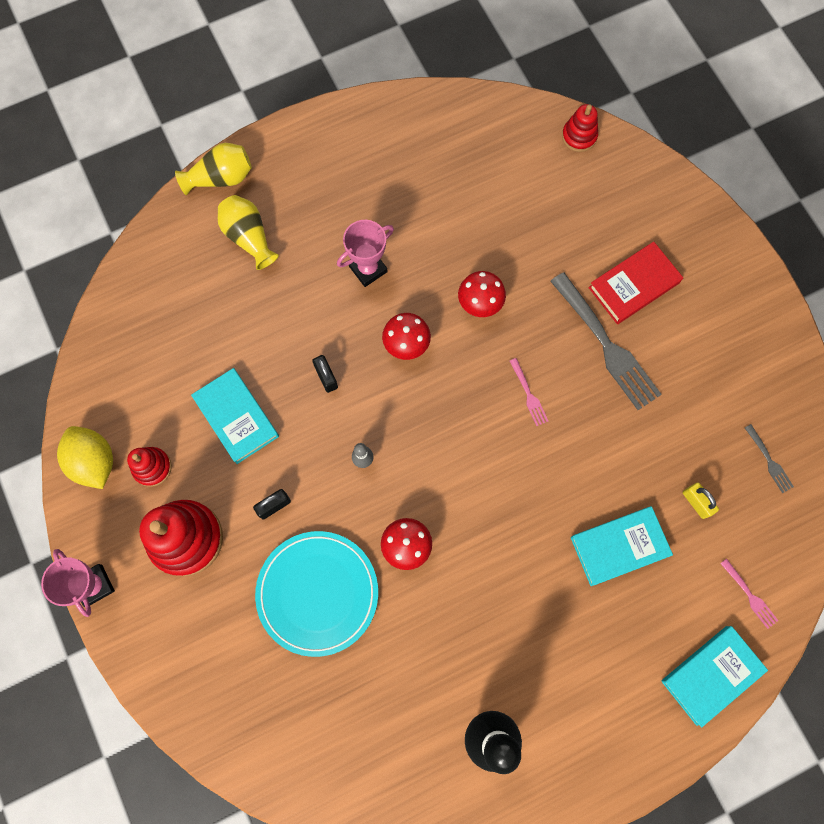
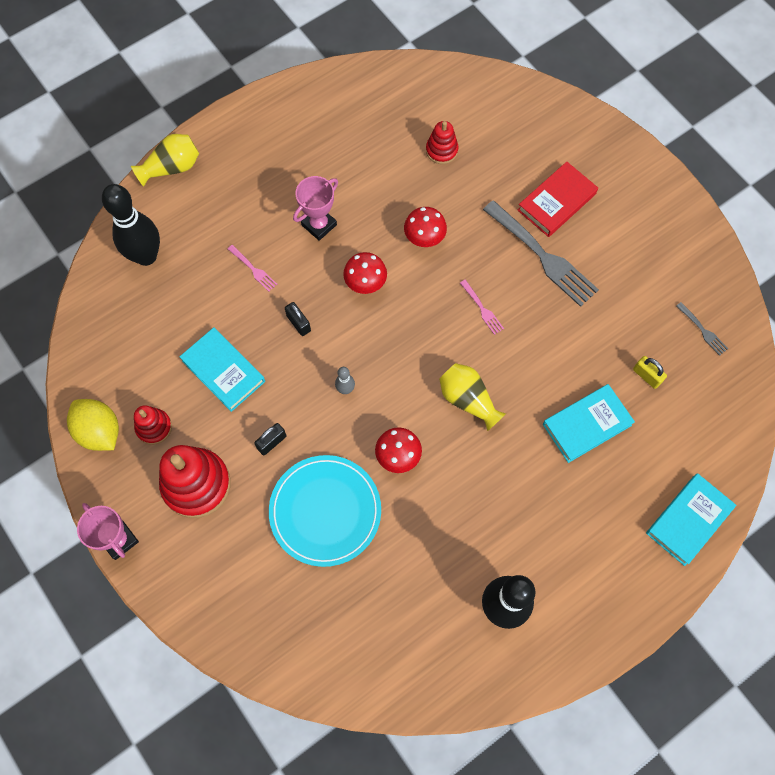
camera: 10 degrees left, 5 degrees down
yellow vase [218,195,279,270] -> yellow vase moved to [439,363,506,431]
red stacking toy [562,104,598,152] -> red stacking toy moved to [426,121,458,164]
pink fork [720,559,778,629] -> pink fork moved to [228,245,277,291]
none -> black bowling pin [102,184,160,266]

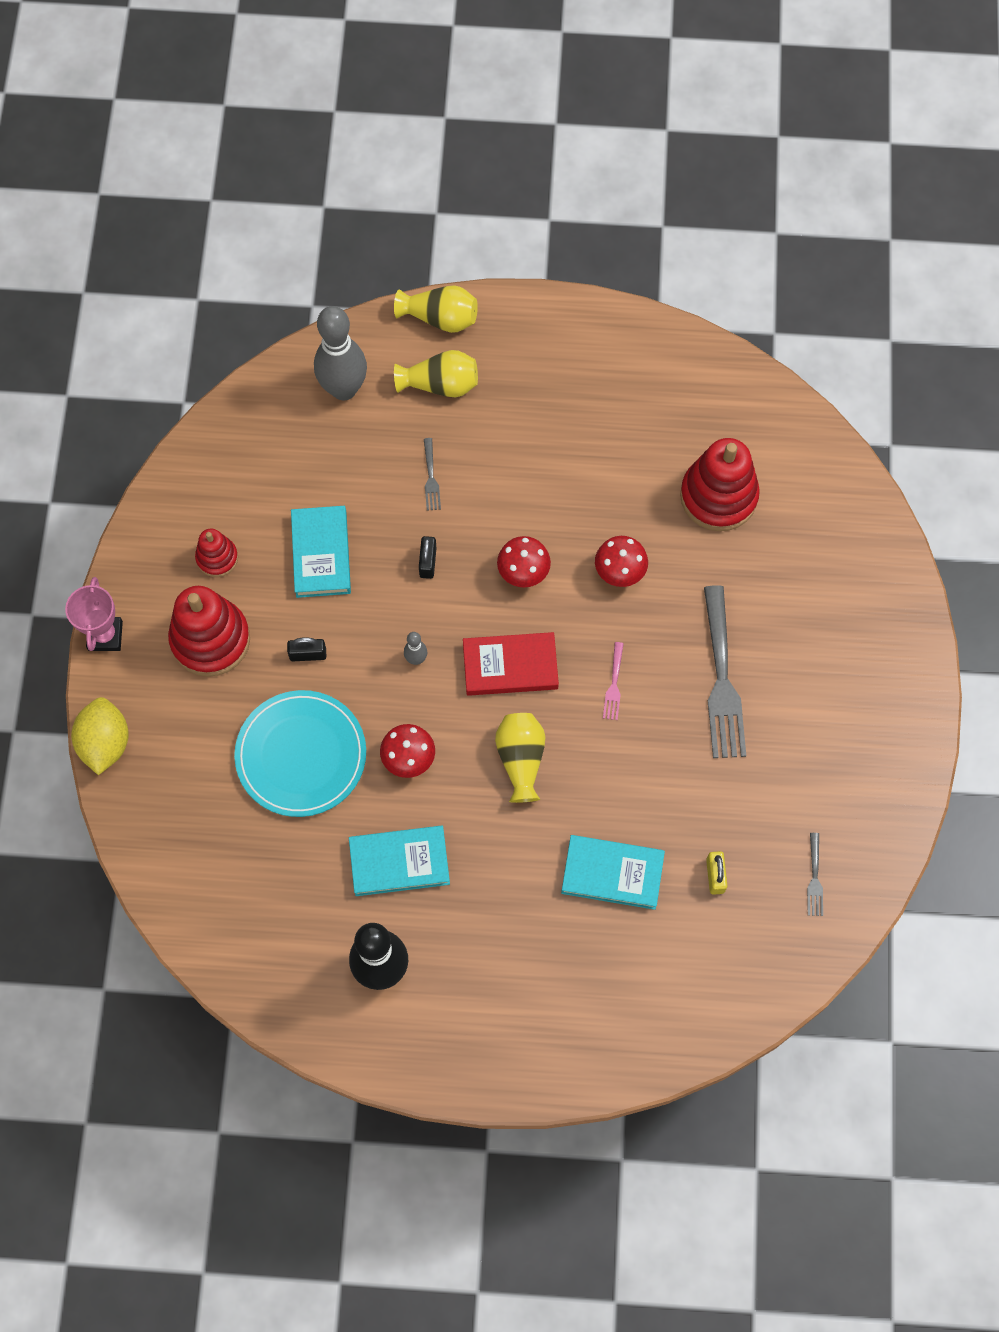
camera: 40 degrees right, 0 degrees up
yellow lemon [67,399,119,451] -> yellow lemon moved to [71,697,129,775]
black bowling pin [102,184,160,266] -> grey bowling pin [314,306,367,401]
pink fork [228,245,277,291] -> grey fork [424,438,441,511]
pink trophy [293,176,338,241] -> none
red stacking toy [426,121,458,164] -> red stacking toy [680,438,760,531], size x1.87
red book [518,162,598,237] -> red book moved to [463,632,559,696]
turquoise book [646,473,736,566] -> turquoise book moved to [349,826,450,896]
none -> yellow vase [394,350,478,397]

